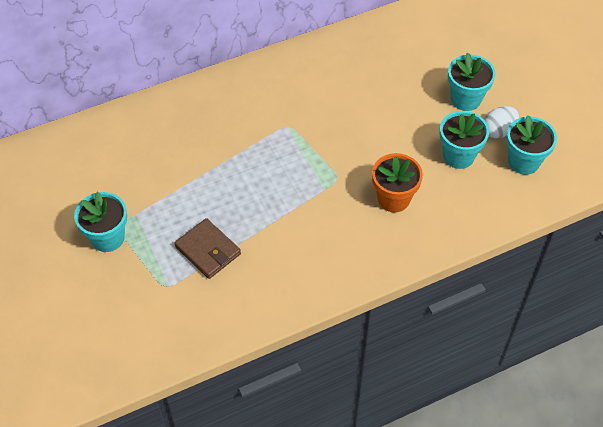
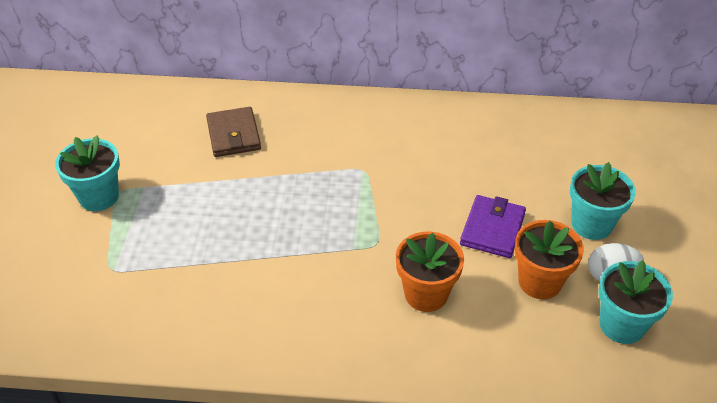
camera: 30 degrees right, 10 degrees down
brown wallet [174,218,241,279] -> brown wallet moved to [206,107,261,157]
turquoise flower pot [440,111,489,169] -> orange flower pot [515,220,584,299]
none -> purple wallet [460,195,526,258]

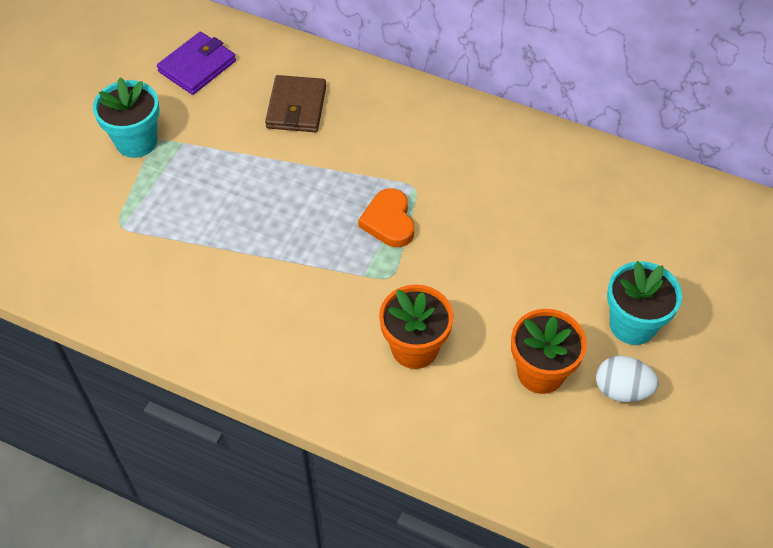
camera: 20 degrees right, 10 degrees up
purple wallet [460,195,526,258] -> purple wallet moved to [157,32,236,95]
turquoise flower pot [598,260,673,344] -> none
none -> orange heart [358,188,414,247]

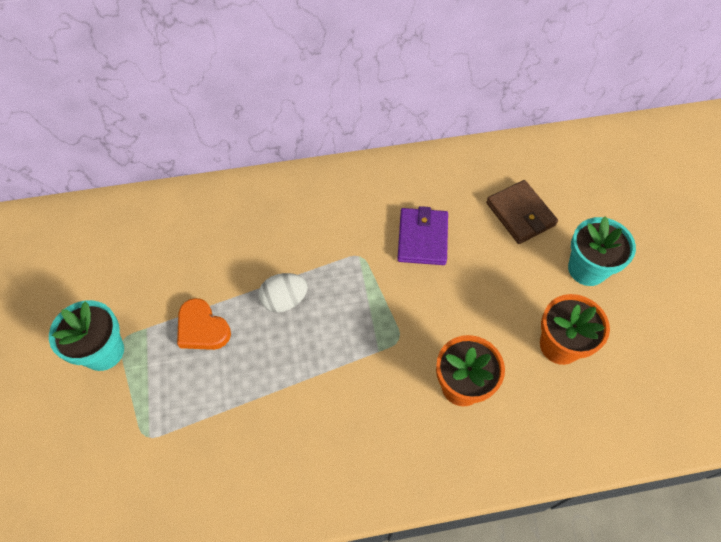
camera: 35 degrees left, 5 degrees up
purple wallet [157,32,236,95] -> purple wallet moved to [397,206,448,265]
brown wallet [265,75,326,132] -> brown wallet moved to [486,180,558,244]
orange heart [358,188,414,247] -> orange heart moved to [177,298,231,350]
white egg [596,356,659,402] -> white egg moved to [258,273,308,313]

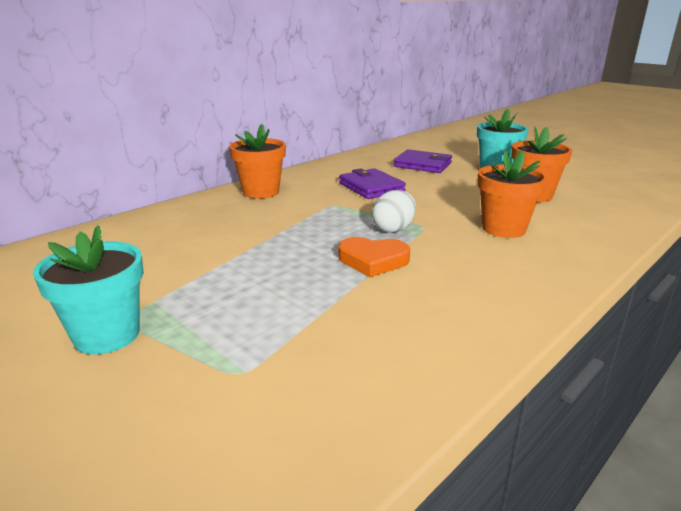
camera: 35 degrees left, 35 degrees down
orange heart [177,298,231,350] -> orange heart moved to [338,237,410,277]
white egg [258,273,308,313] -> white egg moved to [372,190,416,233]
brown wallet [486,180,558,244] -> purple wallet [394,149,452,173]
none -> orange flower pot [229,124,286,199]

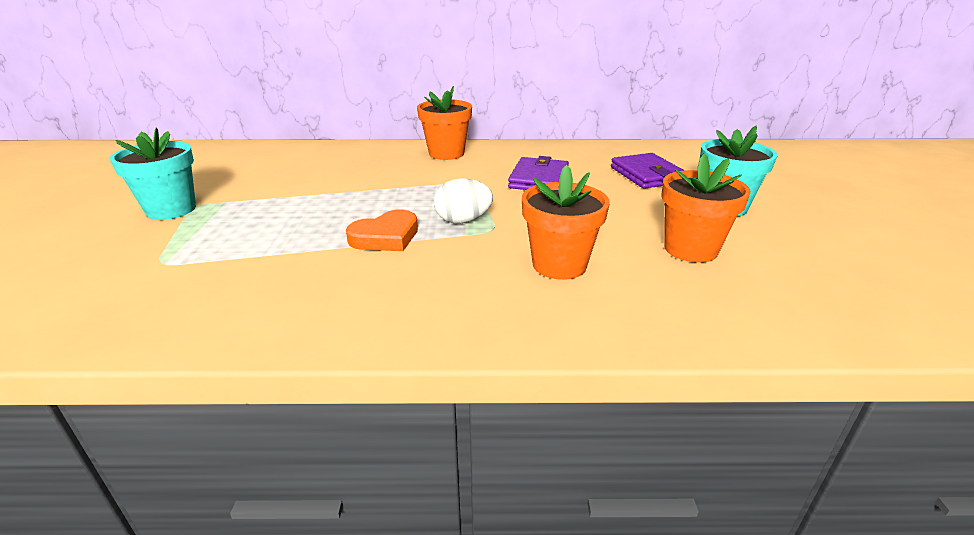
camera: 45 degrees right, 5 degrees up
orange heart [338,237,410,277] -> orange heart turned 90 degrees counterclockwise [346,210,418,251]

